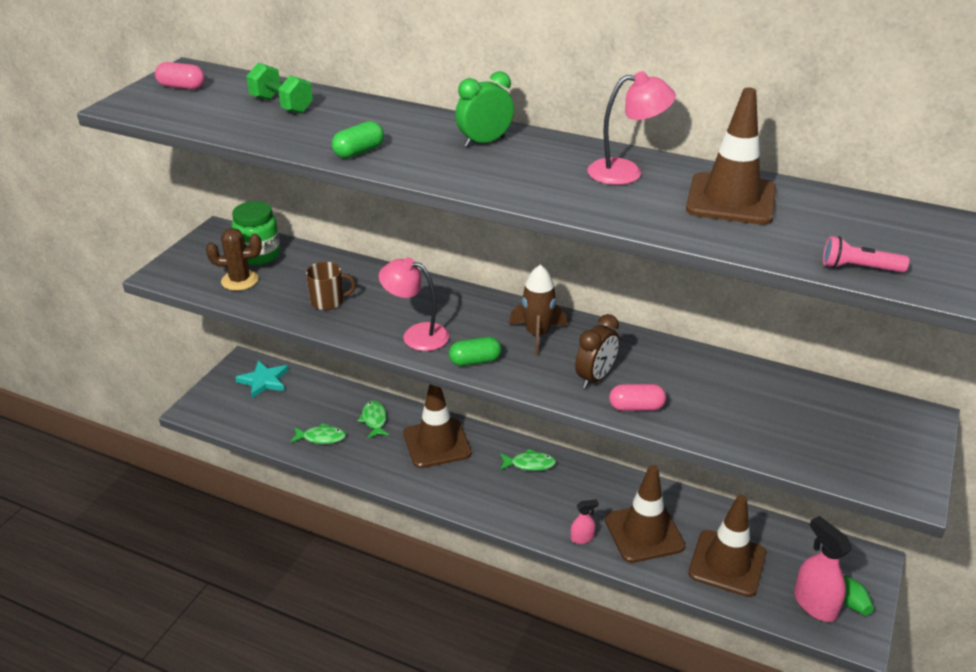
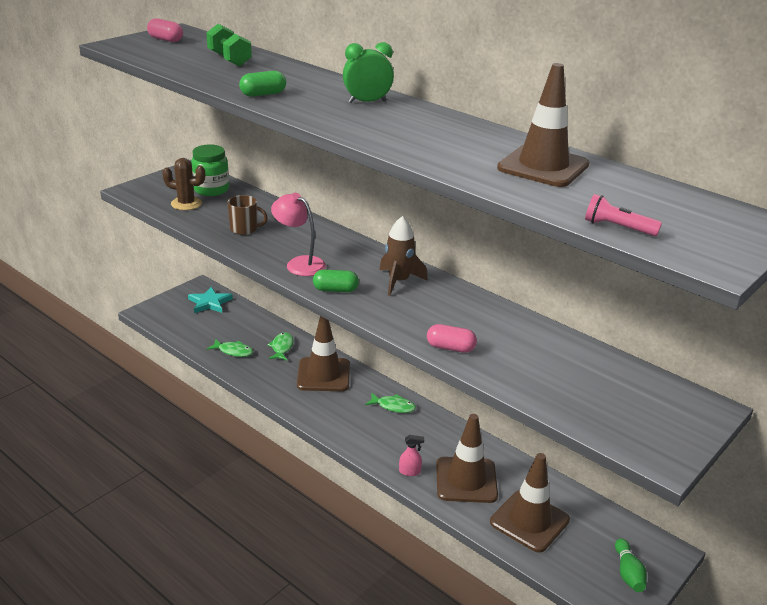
camera: 15 degrees right, 5 degrees down
brown clock [575,314,619,388] -> none
pink lamp [587,71,676,185] -> none
pink spray bottle [794,516,852,622] -> none

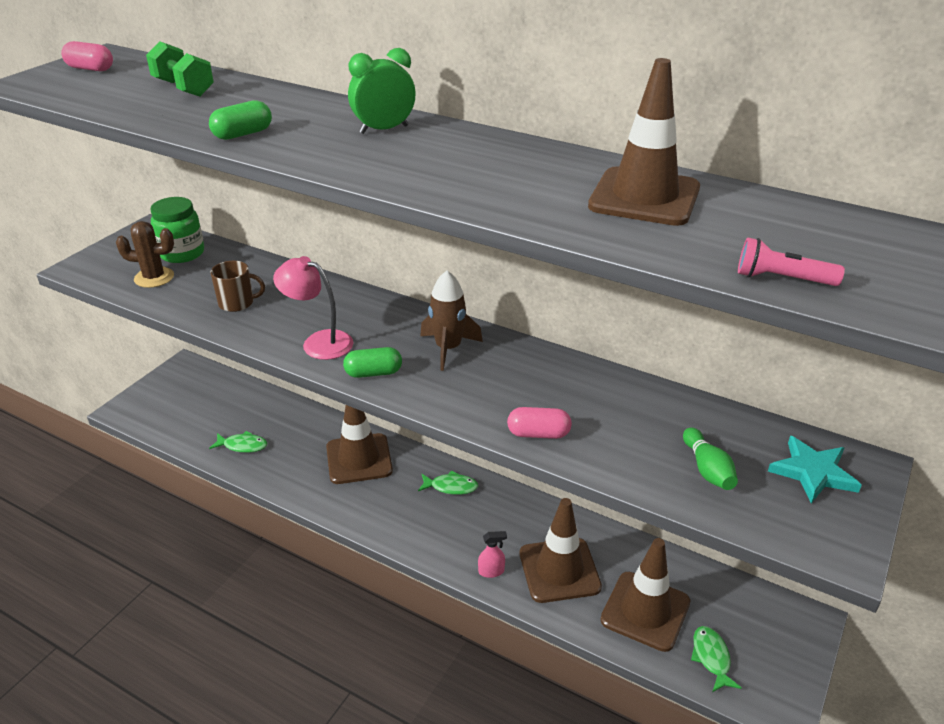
camera: 10 degrees left, 5 degrees up
turquoise star [188,286,233,313] -> turquoise star moved to [768,436,862,503]
green fish [268,332,294,360] -> green fish moved to [691,626,742,692]
green bowling pin [615,538,647,592] -> green bowling pin moved to [683,428,738,490]

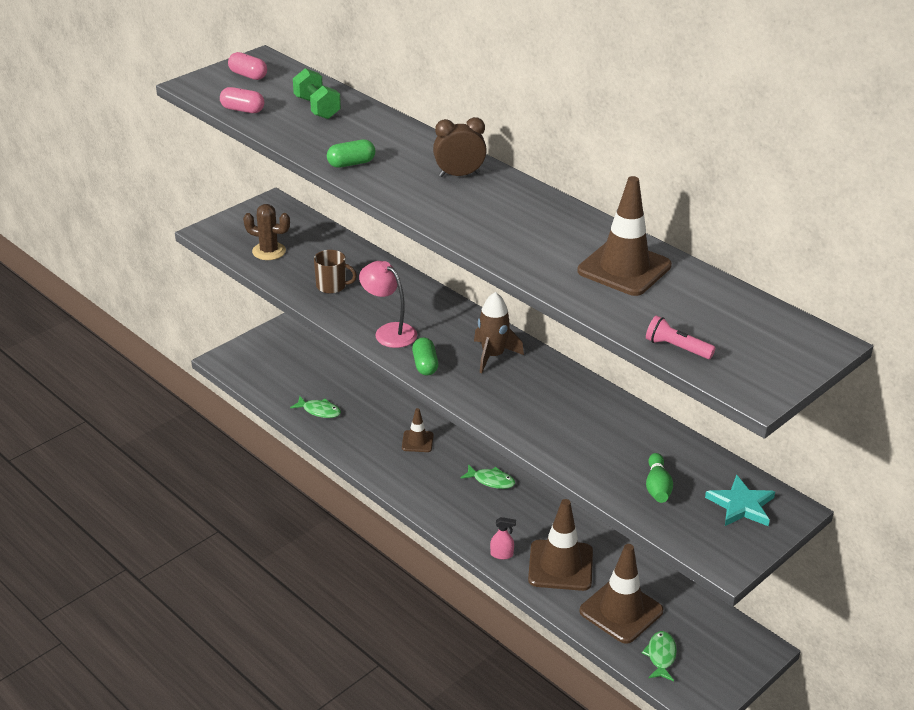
camera: 15 degrees right, 0 degrees up
green jar [150,197,204,263] -> none
brown traffic cone [326,405,393,484] -> brown traffic cone [402,408,434,452], size x0.53
green capsule [343,347,402,378] -> green capsule turned 75 degrees clockwise [412,337,438,375]
green clock [348,48,416,134] -> brown clock [433,117,487,177]
pink capsule [507,407,572,439] -> pink capsule moved to [220,87,264,113]

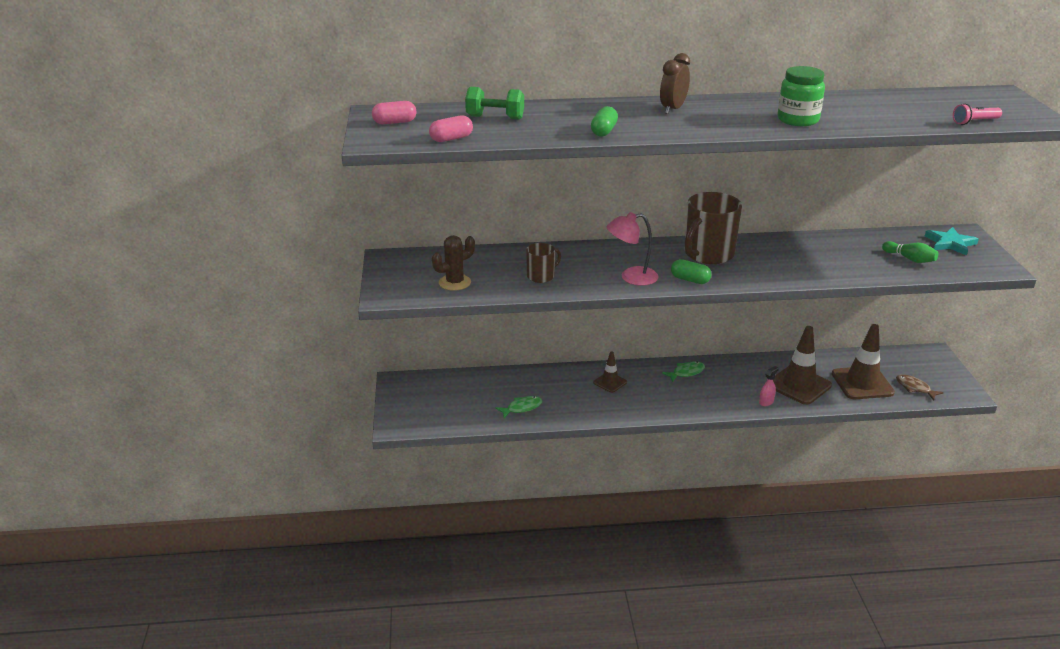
camera: 50 degrees left, 5 degrees down
brown rocket [474,292,524,373] -> brown mug [685,192,742,264]
brown traffic cone [577,176,672,296] -> none
green fish [642,631,677,681] -> brown fish [896,375,944,401]
none -> green jar [777,66,825,126]

